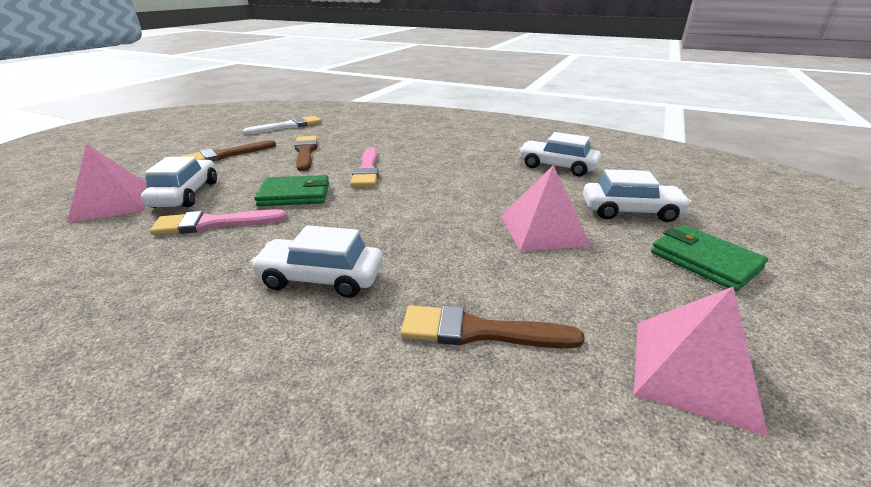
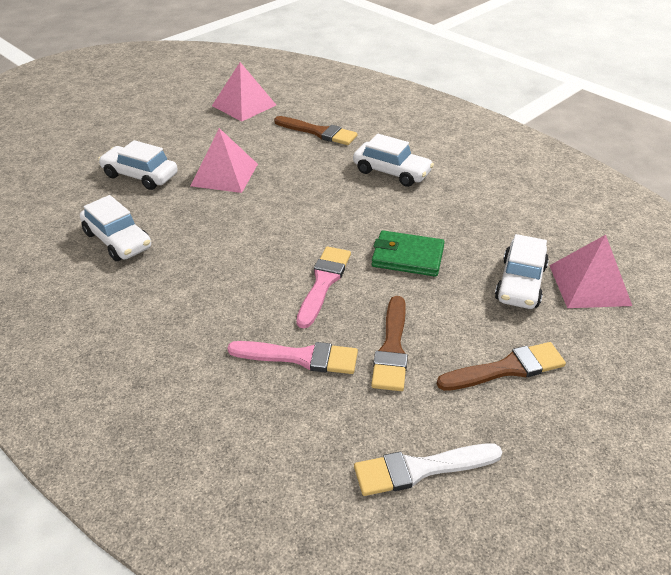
camera: 160 degrees left, 10 degrees up
pink brush [150,209,287,235] -> pink brush moved to [227,341,358,374]
green wallet [651,225,768,291] -> none

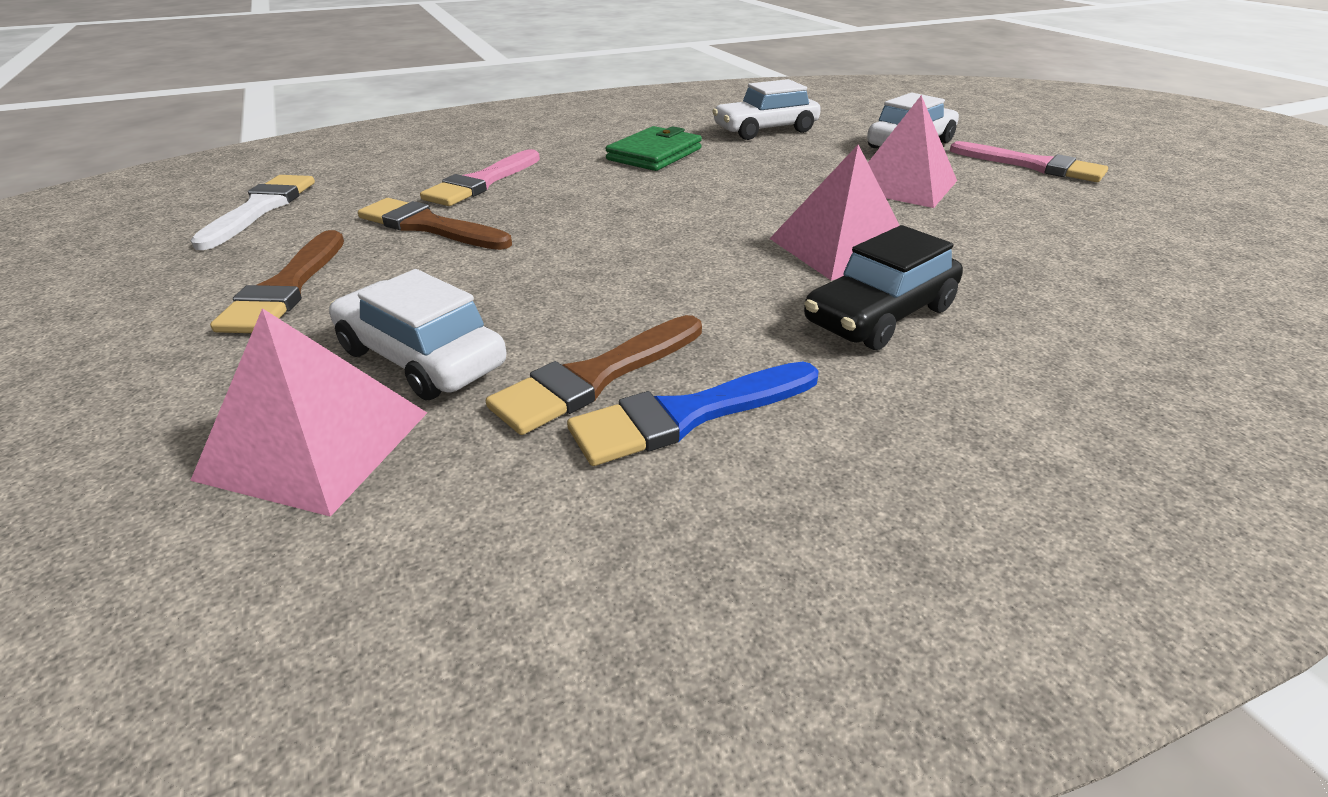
camera: 110 degrees right, 5 degrees down
pink pyramid [212,62,276,122] -> pink pyramid moved to [770,145,900,280]
brown brush [274,116,357,145] -> brown brush moved to [486,315,702,435]
pink brush [296,246,351,328] -> pink brush moved to [950,141,1108,182]
white car [353,134,434,187] -> black car [804,225,963,350]
green wallet [372,230,445,277] -> green wallet moved to [605,126,702,171]
none -> blue brush [567,362,819,466]

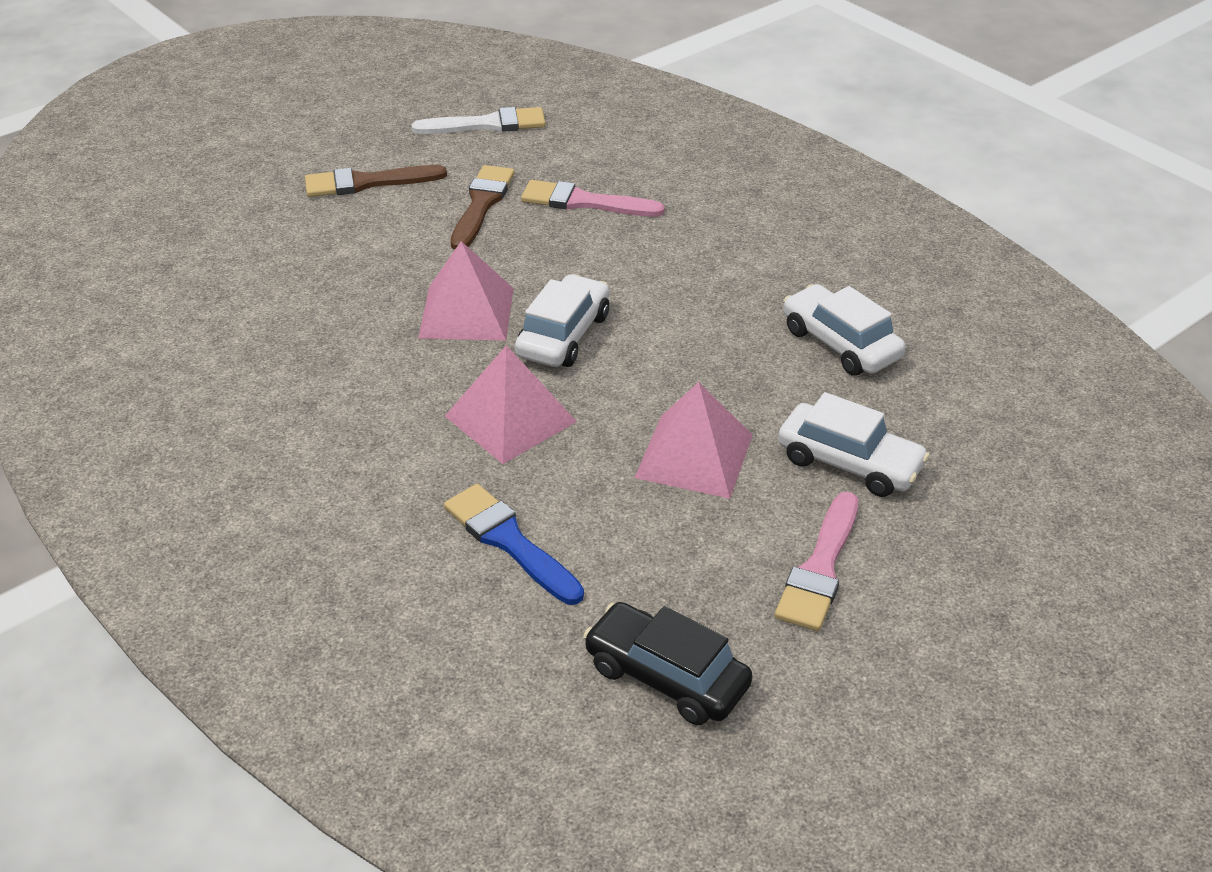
camera: 75 degrees right, 5 degrees up
pink pyramid [190,308,427,517] -> pink pyramid moved to [418,241,514,341]
white car [329,269,506,400] -> white car moved to [515,274,609,367]
brown brush [486,315,702,435] -> none
blue brush [567,362,819,466] -> blue brush moved to [444,484,584,605]
green wallet [605,126,702,171] -> none
black car [804,225,963,350] -> black car moved to [583,602,753,725]

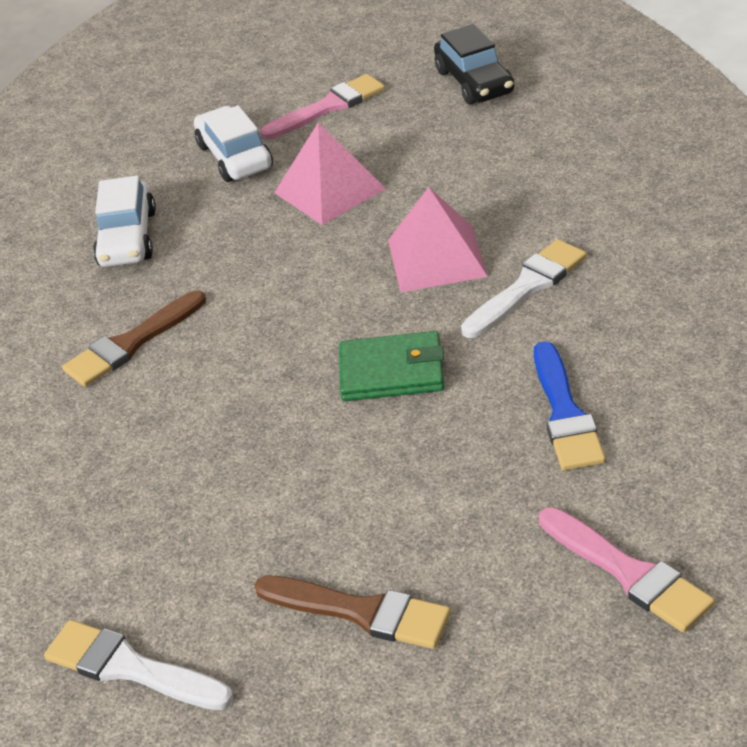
camera: 140 degrees left, 0 degrees up
pink pyramid [418,241,514,341] -> green wallet [339,331,444,401]
blue brush [444,484,584,605] -> blue brush moved to [534,341,606,471]
brown brush [451,165,515,250] -> brown brush moved to [62,291,206,387]
white car [515,274,609,367] -> none
pink brush [521,180,665,217] -> pink brush moved to [539,507,715,633]
none -> white brush [461,239,587,338]

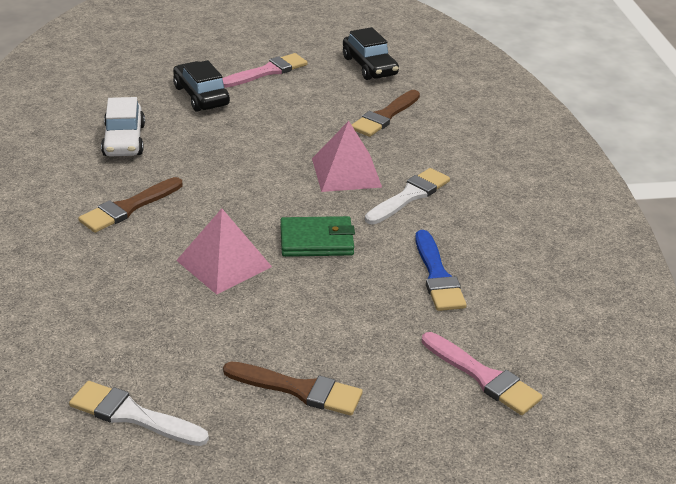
camera: 10 degrees left, 5 degrees down
white car [194,105,273,182] -> black car [173,60,230,112]
pink pyramid [274,123,386,225] -> pink pyramid moved to [176,208,272,295]
none -> brown brush [352,90,420,137]

